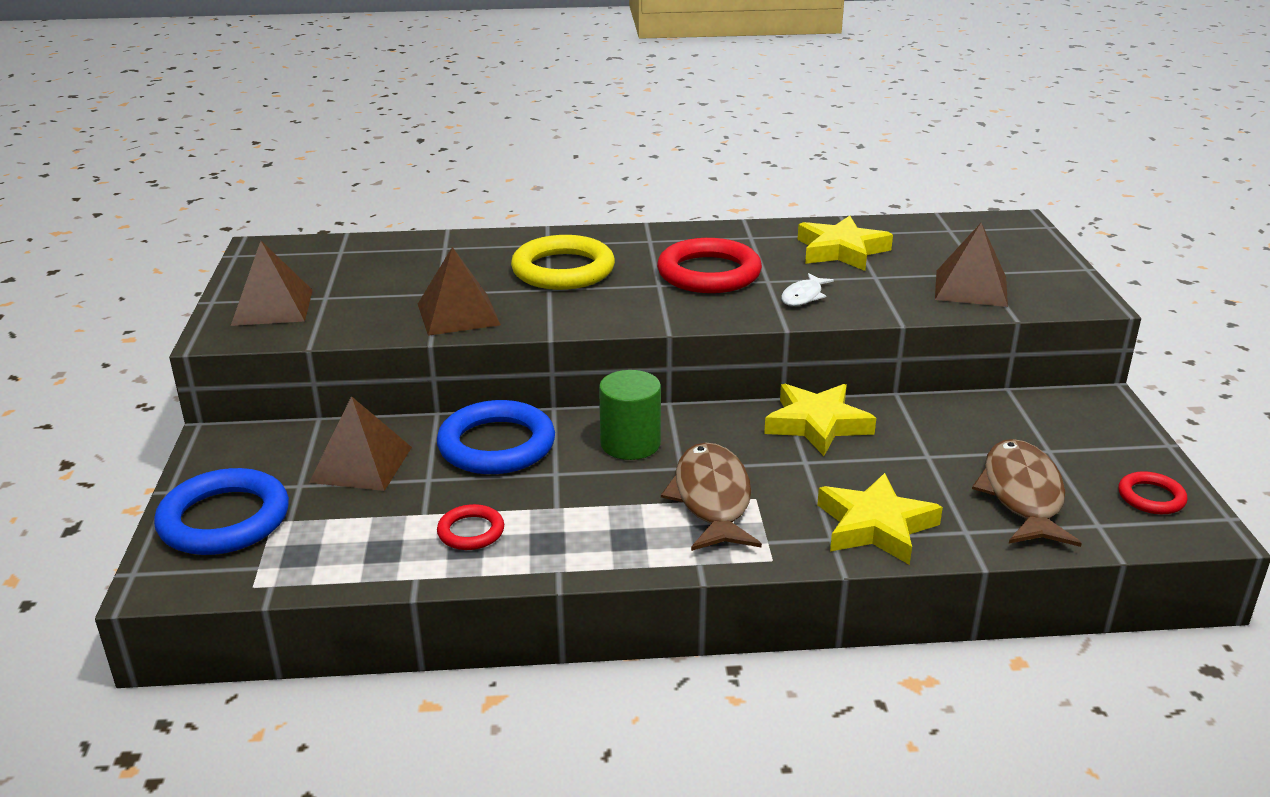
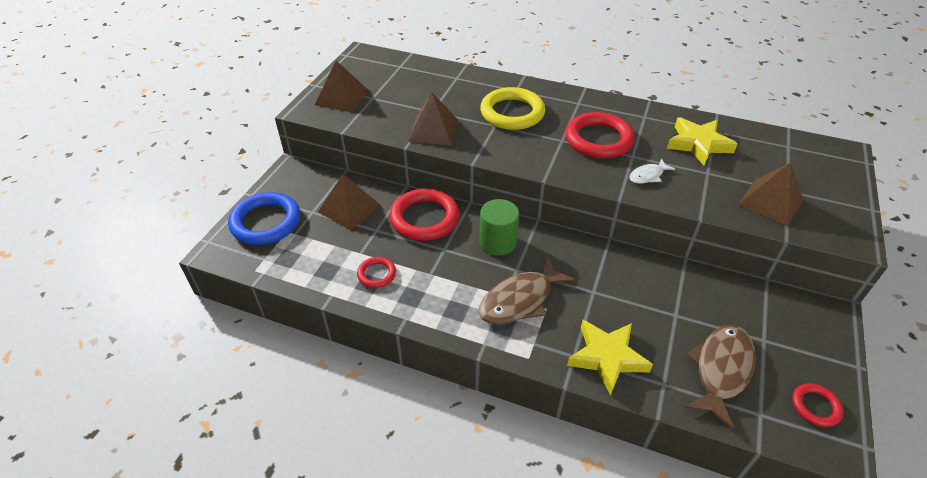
camera: 25 degrees right, 15 degrees up
blue ring [437,400,555,474] -> red ring [389,189,459,241]
brown fish [661,443,762,551] -> brown fish turned 150 degrees counterclockwise [479,257,575,325]
yellow star [764,384,876,456] -> none

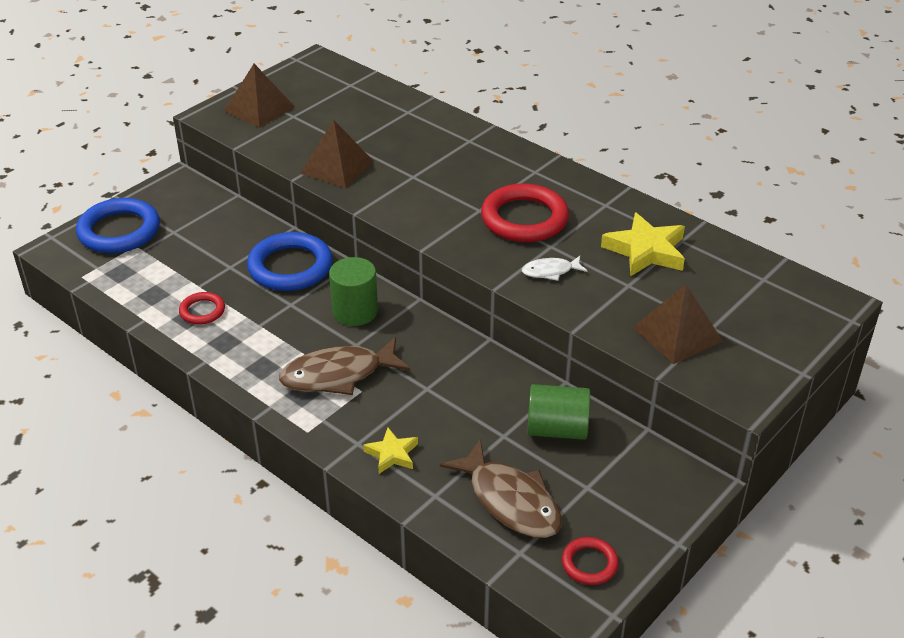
camera: 20 degrees right, 5 degrees down
brown pyramid [318,174,380,230] -> none
red ring [389,189,459,241] -> blue ring [247,232,333,291]
yellow ring [480,87,545,130] -> none
yellow star [567,320,653,396] -> yellow star [363,428,418,474], size x0.58
brown fish [684,325,756,430] -> brown fish turned 90 degrees clockwise [440,439,562,538]
none -> green cylinder [527,384,590,440]

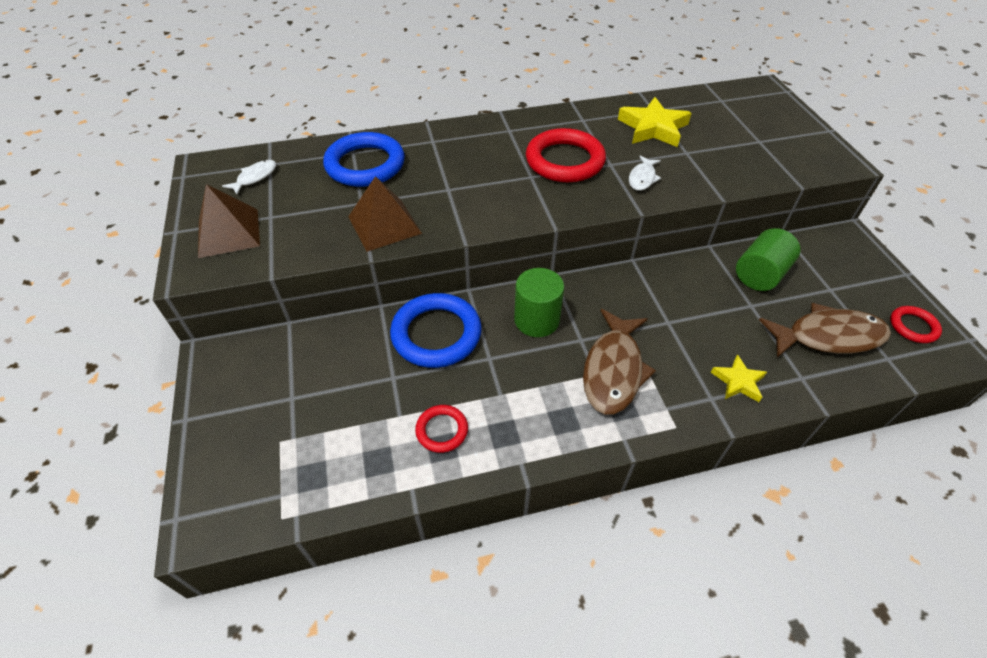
camera: 55 degrees left, 10 degrees up
blue ring [76,198,160,253] -> blue ring moved to [323,132,405,187]
brown pyramid [633,284,723,364] -> none
none -> white fish [222,160,276,195]

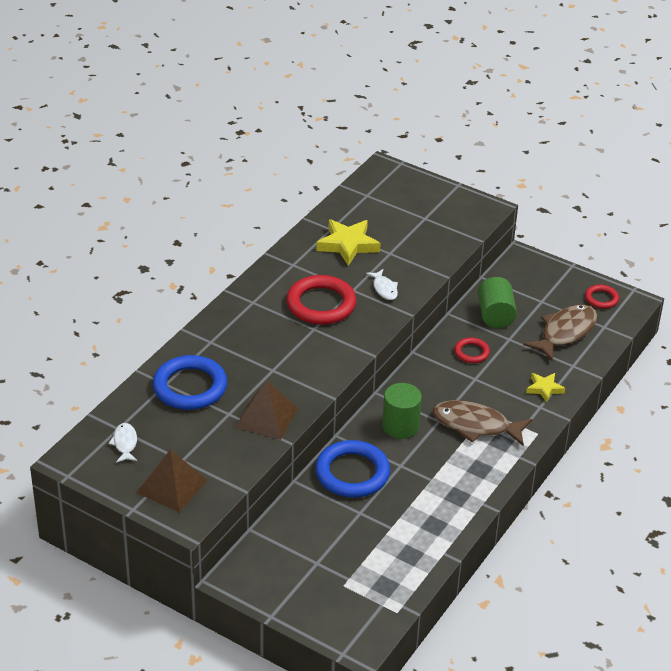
camera: 45 degrees left, 10 degrees down
red ring [415,405,468,453] -> red ring moved to [454,337,490,363]
brown fish [583,309,656,414] -> brown fish turned 135 degrees clockwise [433,400,532,446]

